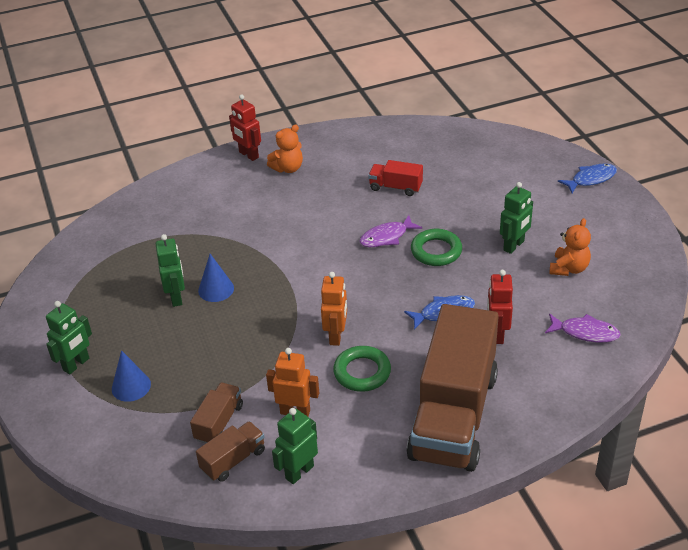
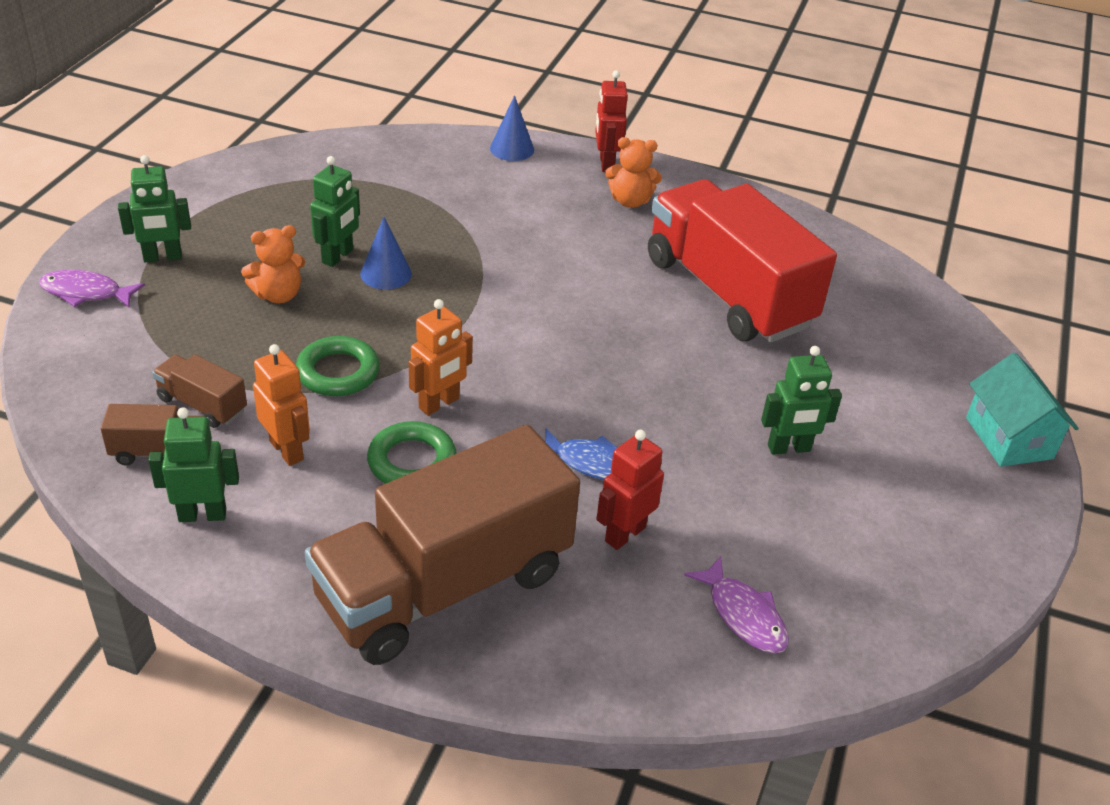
camera: 35 degrees right, 0 degrees up
blue cone [112,350,151,402] -> blue cone moved to [490,95,534,161]
brown truck [190,383,243,444] -> brown truck turned 120 degrees counterclockwise [152,354,247,428]
purple fish [359,215,422,247] -> purple fish moved to [39,270,145,308]
red truck [368,160,423,196] -> red truck [648,179,837,343], size x2.40
green ring [411,229,462,266] -> green ring moved to [296,336,380,396]
orange teddy bear [550,218,591,276] -> orange teddy bear moved to [241,225,305,303]
blue fish [558,164,617,193] -> turquoise house [966,353,1079,467]

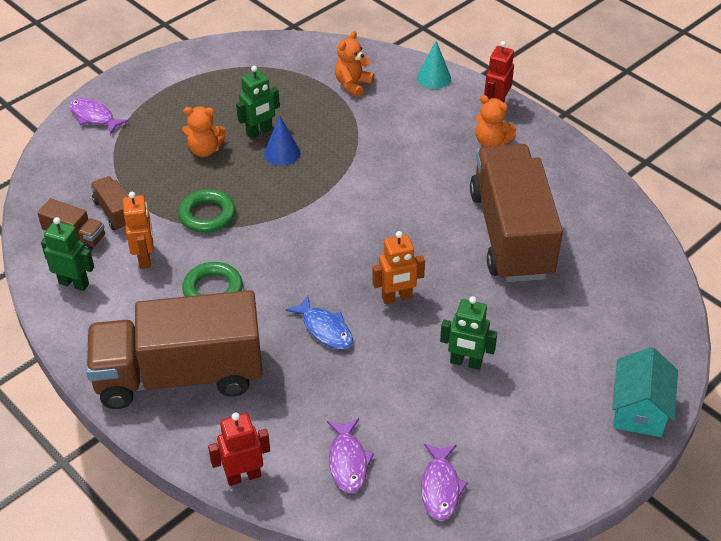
camera: 30 degrees right, 5 degrees up
green robot [118,155,191,262] -> none
orange robot [409,299,473,416] -> orange robot moved to [372,231,425,304]
blue cone [490,95,534,161] -> turquoise cone [417,41,451,89]
red robot [596,430,664,550] -> red robot moved to [208,412,270,486]
red truck [648,179,837,343] -> brown truck [470,144,563,282]
none -> orange teddy bear [335,31,374,97]
none -> purple fish [421,443,468,521]

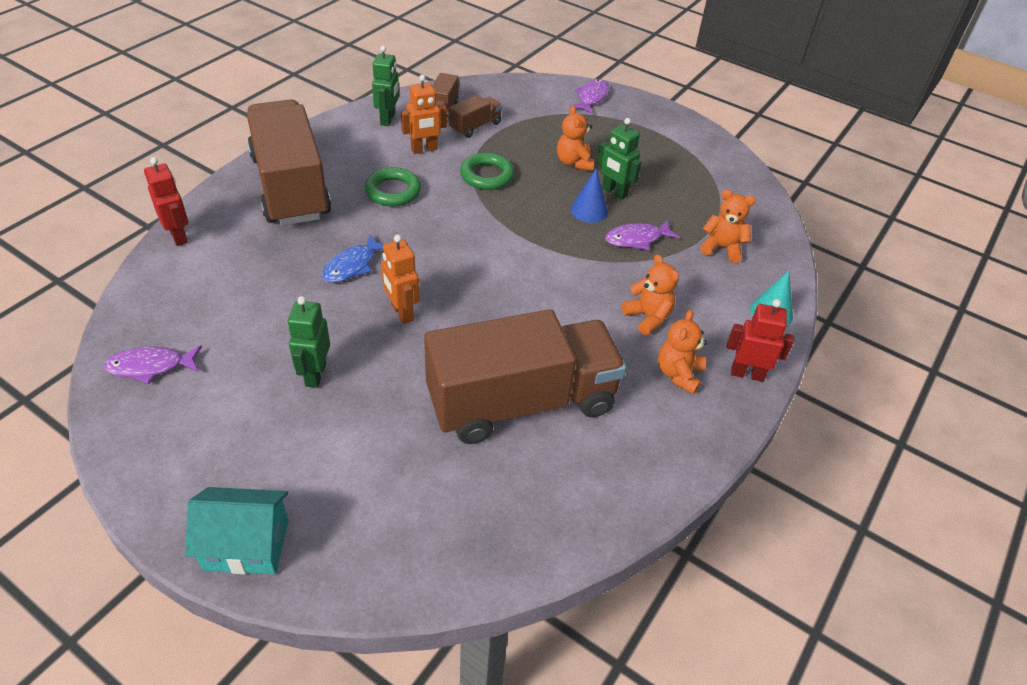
camera: 75 degrees right, 0 degrees up
purple fish [327,418,374,493] -> purple fish moved to [605,220,680,250]
none -> orange teddy bear [622,254,679,336]

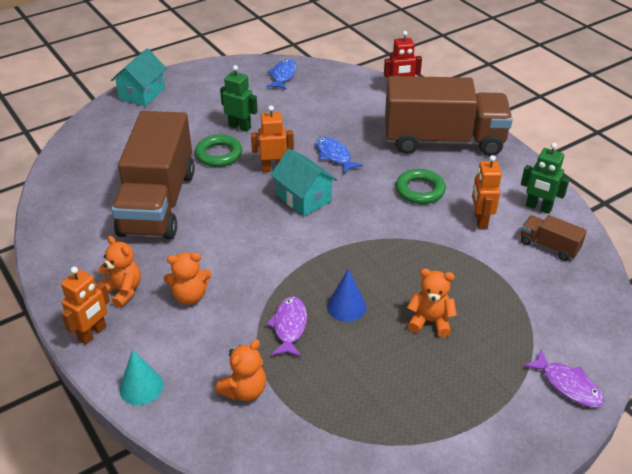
camera: 115 degrees right, 5 degrees down
purple fish [104,345,202,384] -> blue fish [266,59,296,90]
brown truck [449,95,502,138] -> none
green ring [460,153,514,190] -> green ring moved to [195,135,242,167]
green robot [597,118,642,200] -> none
red robot [727,299,794,382] -> orange robot [61,267,110,345]
none -> turquoise house [271,149,337,216]

